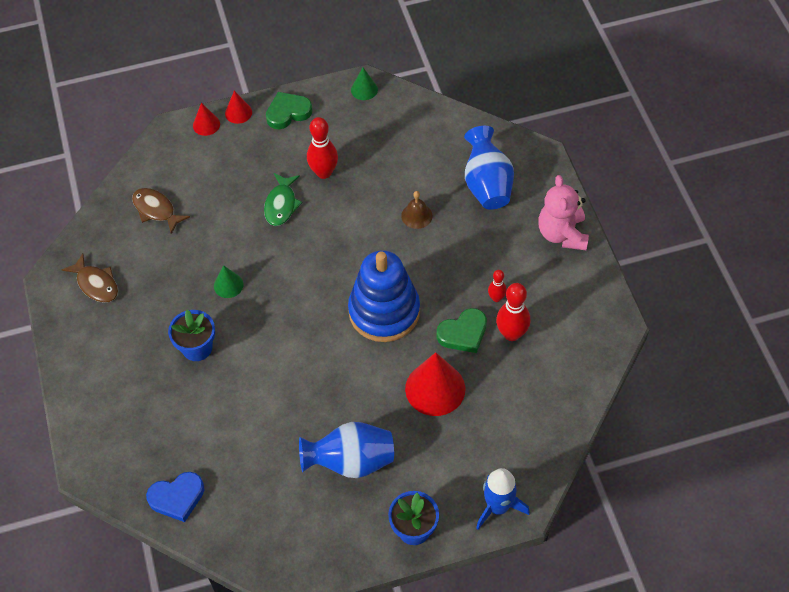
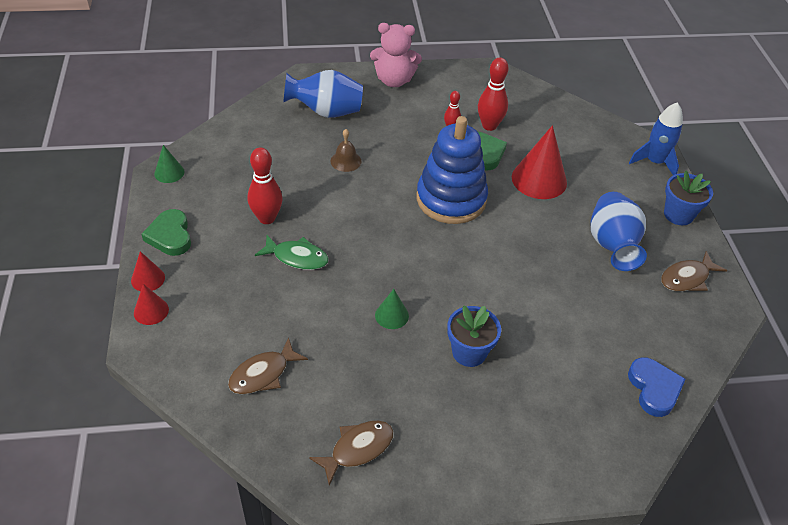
camera: 85 degrees left, 10 degrees down
none -> brown fish [661,251,727,292]

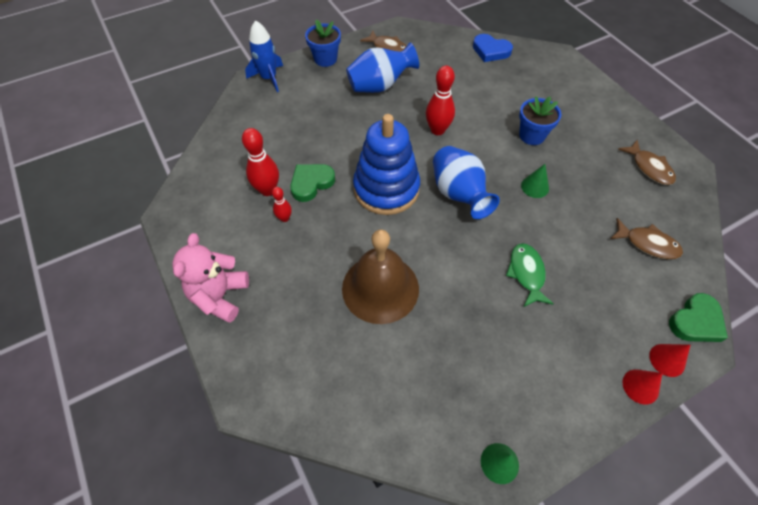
camera: 110 degrees left, 10 degrees up
green heart [141,209,191,256] -> green heart moved to [669,293,728,342]
red bowling pin [248,148,282,224] -> red bowling pin moved to [426,66,455,135]
blue vase [283,70,363,118] -> blue vase moved to [433,146,500,219]
brown fish [309,421,394,486] -> brown fish turned 150 degrees counterclockwise [619,140,676,185]
brown bell [330,129,361,172] -> brown bell [342,229,419,324], size x2.26
pink teddy bear [370,23,422,87] -> pink teddy bear turned 150 degrees counterclockwise [172,233,249,323]
red cone [512,125,567,199] -> none
blue heart [628,357,686,417] -> blue heart turned 120 degrees counterclockwise [473,34,513,62]

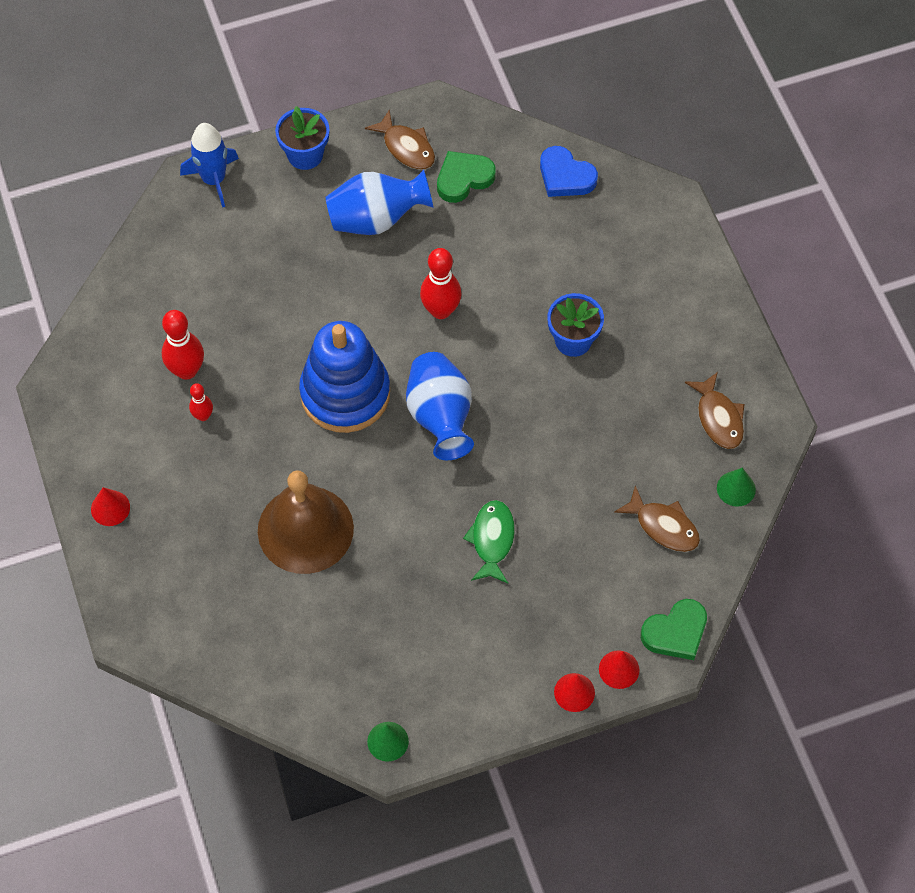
camera: 10 degrees right, 5 degrees up
pink teddy bear [172,233,249,323] -> red cone [91,487,130,526]
green heart [290,164,335,202] -> green heart moved to [437,151,496,203]
green cone [521,164,549,198] -> green cone moved to [717,468,756,507]

